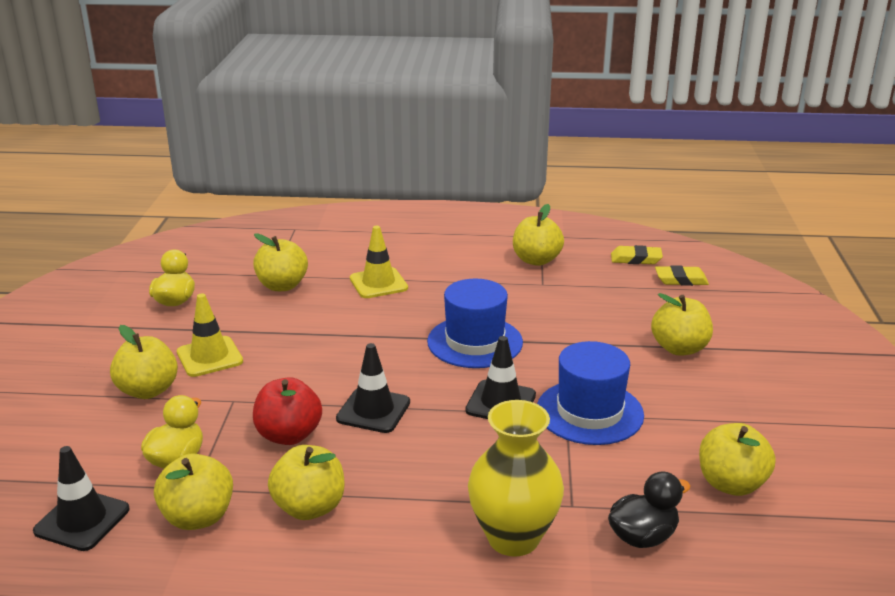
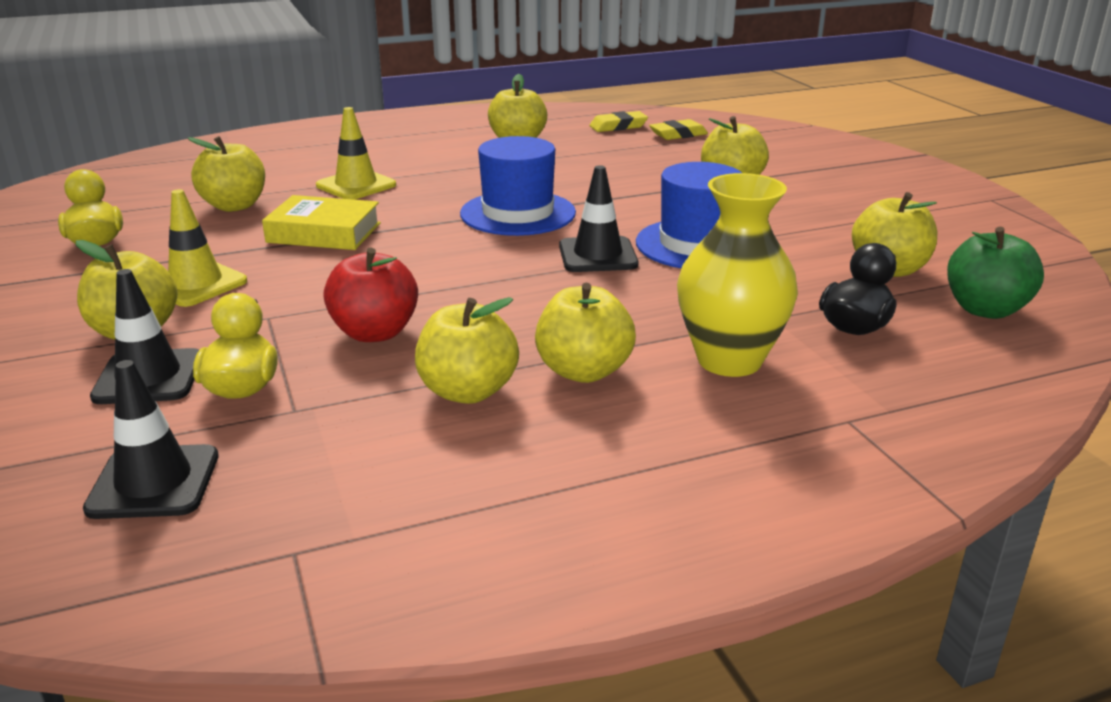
camera: 25 degrees left, 0 degrees up
yellow apple [154,453,233,530] -> yellow apple moved to [535,283,636,383]
black traffic cone [336,343,410,433] -> black traffic cone moved to [90,269,199,404]
none -> yellow book [262,195,381,250]
none -> green apple [947,227,1044,319]

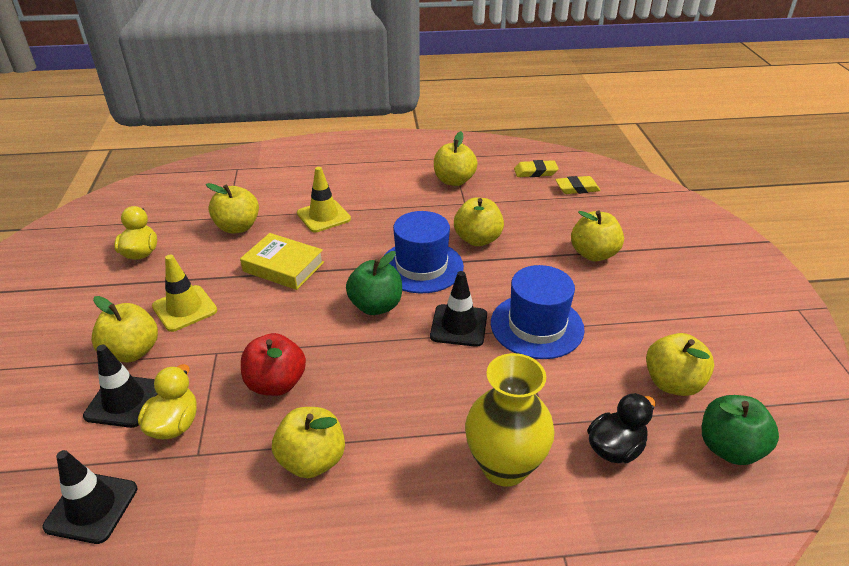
camera: 15 degrees right, 10 degrees up
yellow apple [535,283,636,383] -> yellow apple moved to [454,198,504,246]
none -> green apple [346,251,402,315]

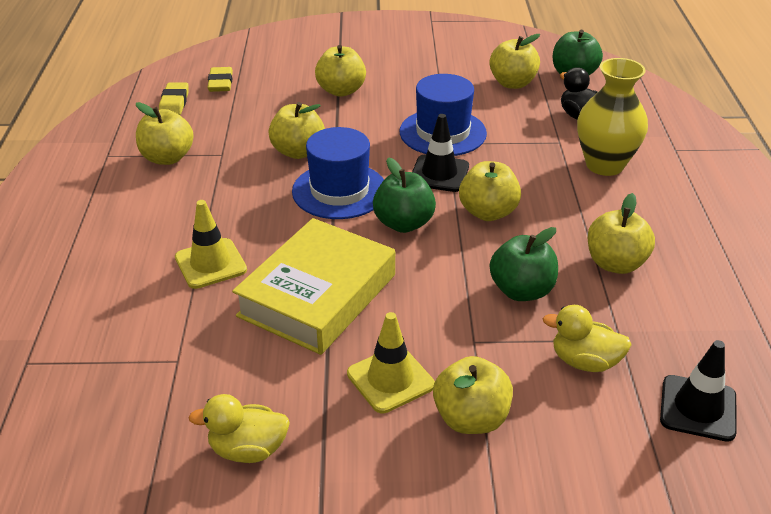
camera: 85 degrees left, 0 degrees up
black traffic cone [83,345,158,428] -> none
yellow apple [206,183,259,234] -> yellow apple moved to [459,161,521,221]
yellow book [240,233,324,290] -> yellow book [232,218,395,355], size x1.59
red apple [241,333,306,396] -> green apple [490,227,558,301]

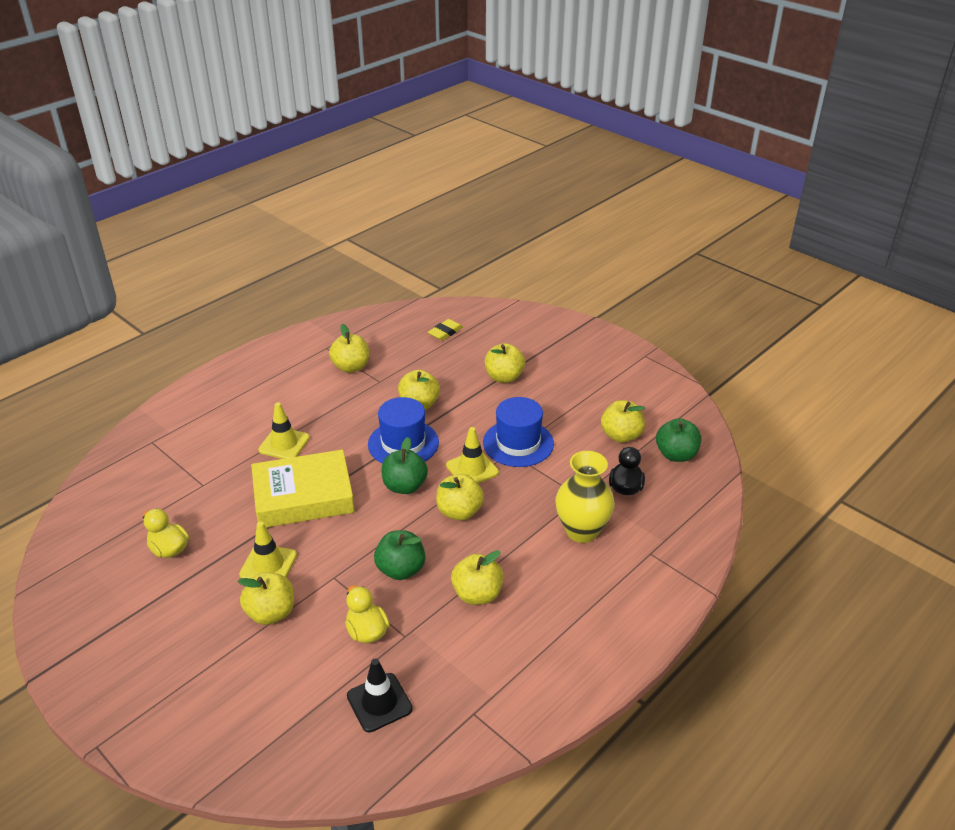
camera: 45 degrees right, 0 degrees up
yellow eraser [159,82,189,115] -> none
black traffic cone [412,114,469,192] -> yellow traffic cone [446,427,499,484]

